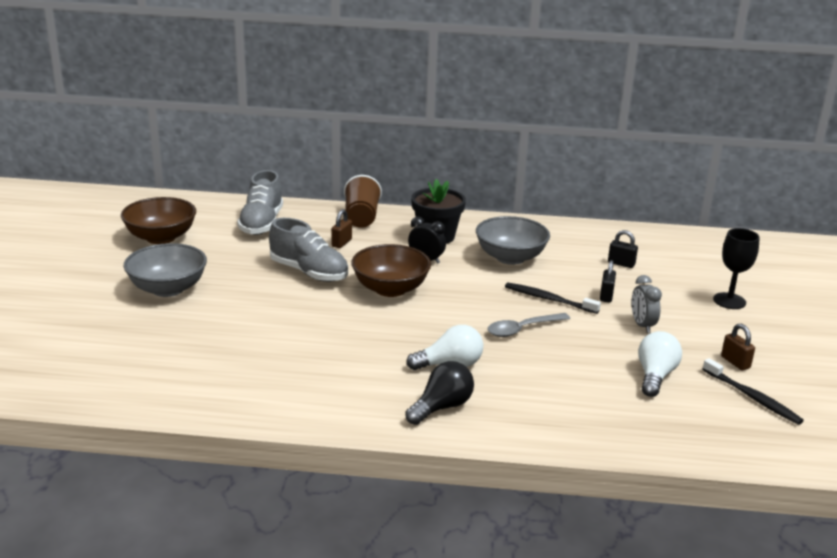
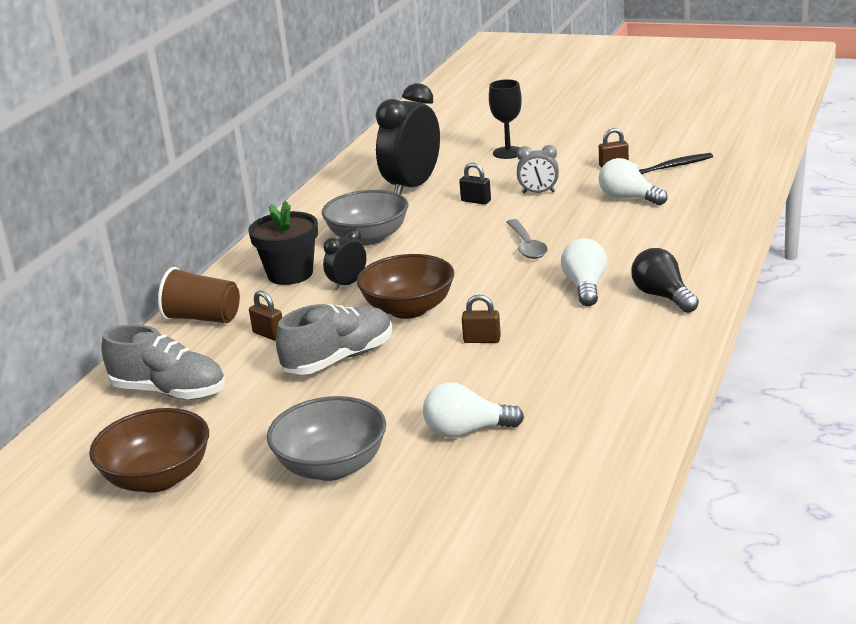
camera: 70 degrees left, 0 degrees up
black toothbrush [505,283,601,314] -> none
black padlock [608,230,638,268] -> black clock [376,83,440,195]
none -> white light bulb [423,382,524,438]
none -> brown padlock [462,295,501,343]

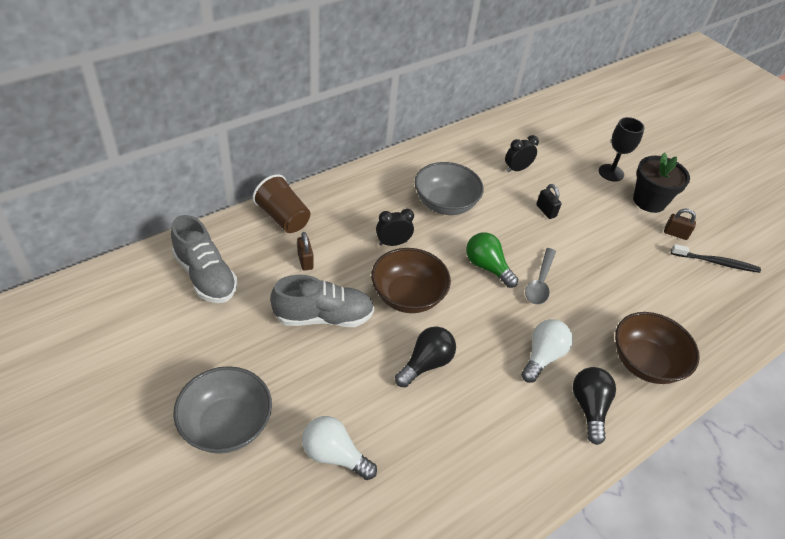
camera: 25 degrees right, 20 degrees up
brown bowl [89,408,209,493] -> brown bowl moved to [615,312,700,384]
black flower pot [248,201,318,285] -> black flower pot moved to [633,152,690,213]
black clock [376,83,440,195] -> black clock [505,135,539,172], size x0.49
brown padlock [462,295,501,343] -> black light bulb [395,326,456,388]
grey clock [517,145,559,194] -> none
white light bulb [599,158,668,205] -> none
none -> green light bulb [466,232,519,288]

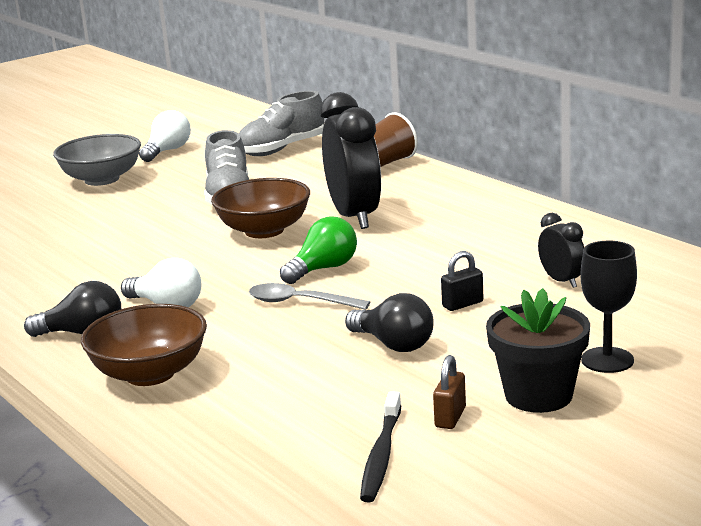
camera: 95 degrees right, 25 degrees down
brown padlock [297,232,313,271] -> none
white light bulb [302,416,377,480] -> white light bulb moved to [139,110,191,162]
black clock [376,209,414,246] -> black clock [321,92,381,229], size x2.06
black light bulb [395,326,456,388] -> black light bulb moved to [345,293,434,352]
grey bowl [415,162,484,215] -> none

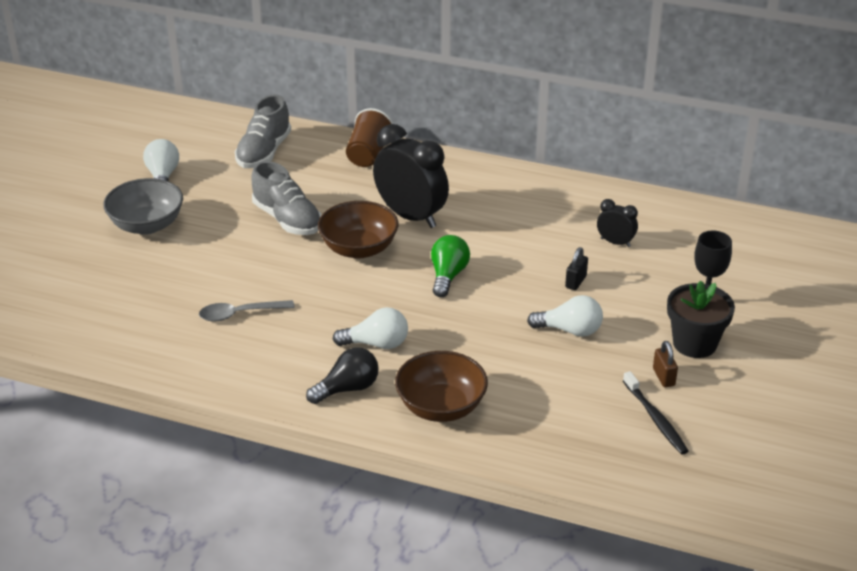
camera: 35 degrees left, 15 degrees up
grey spoon [249,283,370,310] -> grey spoon moved to [199,300,295,322]
black light bulb [345,293,434,352] -> white light bulb [527,295,603,337]

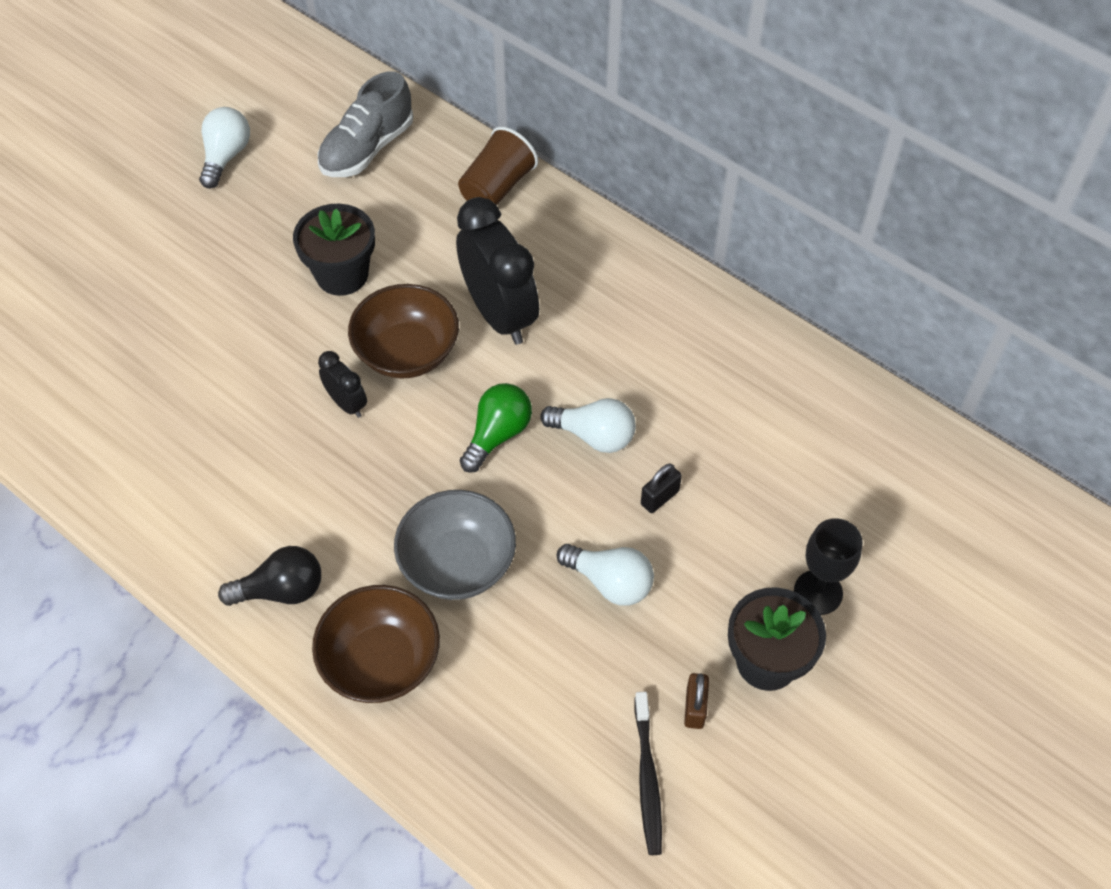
camera: 20 degrees right, 20 degrees up
grey bowl [103,178,183,235] -> grey bowl moved to [394,490,516,600]
grey spoon [199,300,295,322] -> none
grey shoe [251,161,321,235] -> black flower pot [293,204,375,296]
white light bulb [333,307,408,349] -> white light bulb moved to [540,398,636,453]
black clock [597,199,638,247] -> black clock moved to [318,351,367,418]

